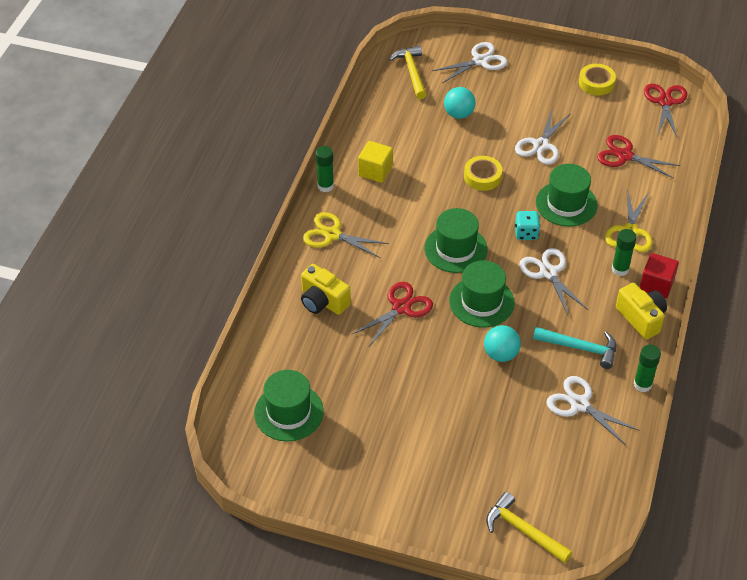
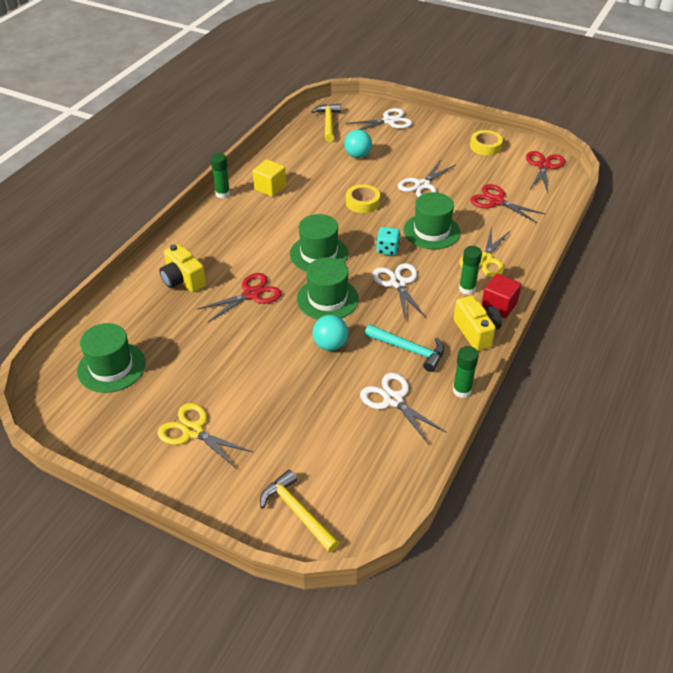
camera: 10 degrees right, 5 degrees down
yellow scissors [303,212,389,258] -> yellow scissors moved to [157,403,253,469]

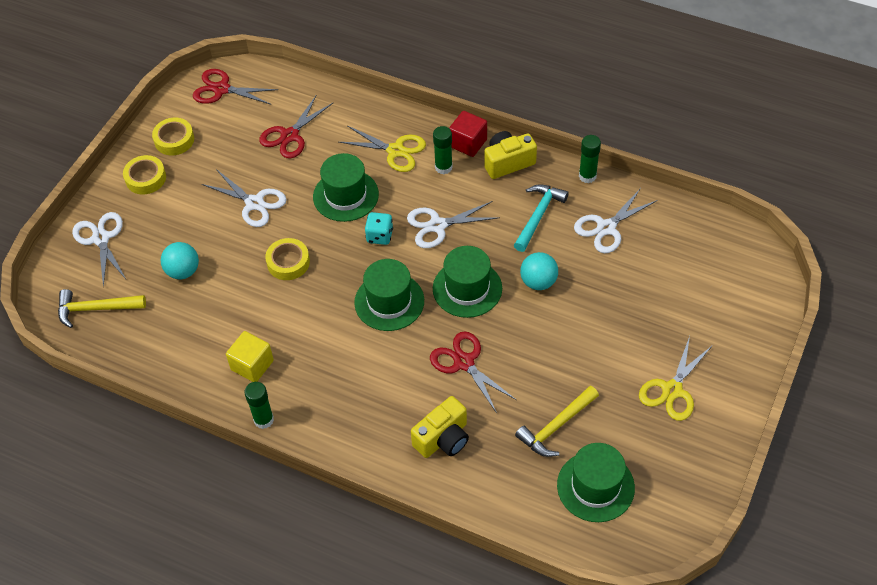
camera: 90 degrees left, 10 degrees up
yellow hammer [260,470,340,553] -> yellow hammer moved to [515,386,599,457]
none -> yellow tape [123,155,166,195]

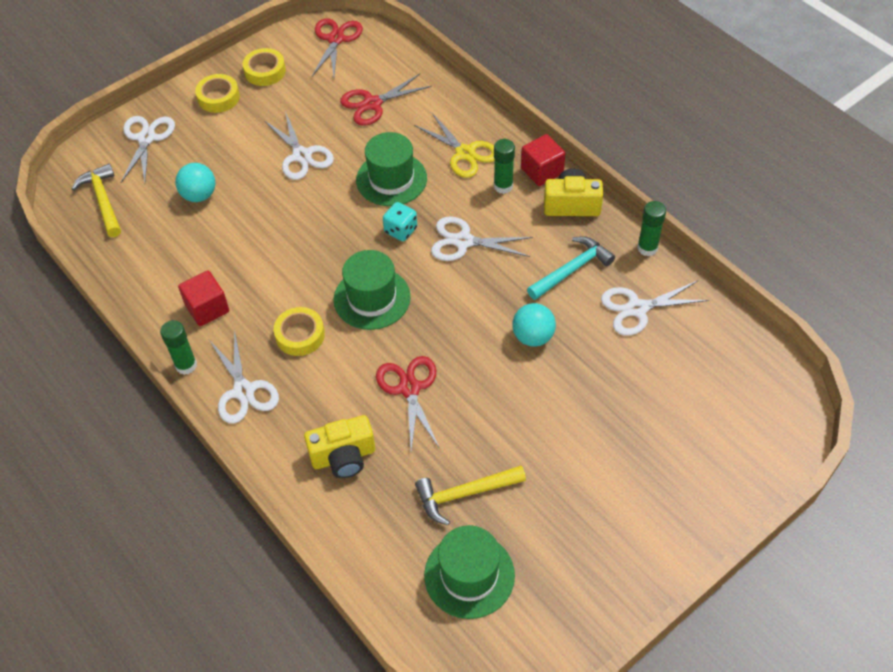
camera: 25 degrees right, 0 degrees up
yellow hammer [58,289,146,328] -> yellow hammer turned 45 degrees clockwise [72,164,121,237]
red scissors [193,69,278,105] -> red scissors turned 60 degrees clockwise [312,18,363,77]
yellow cube [226,331,274,382] -> red cube [178,270,229,326]
yellow tape [265,238,310,280] -> yellow tape moved to [274,307,325,356]
green hat [433,246,502,318] -> none
yellow scissors [639,336,713,421] -> none
none -> white scissors [209,329,279,424]

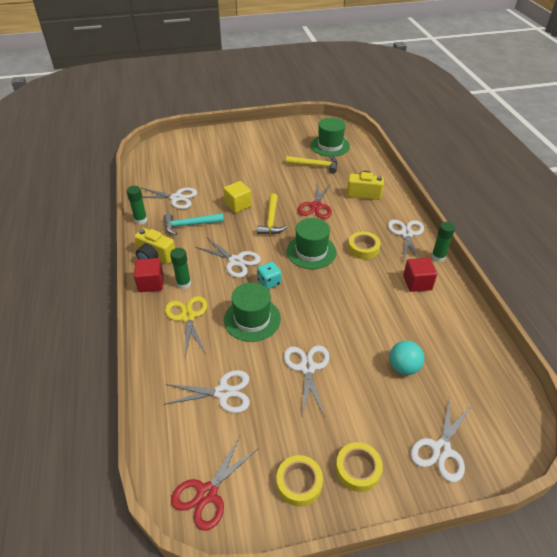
camera: 155 degrees left, 10 degrees down
yellow hammer [72,164,121,237] -> yellow hammer moved to [257,193,287,234]
red scissors [340,74,432,126] -> white scissors [163,370,250,413]
turquoise ball [512,303,556,347] -> yellow cube [223,181,252,213]

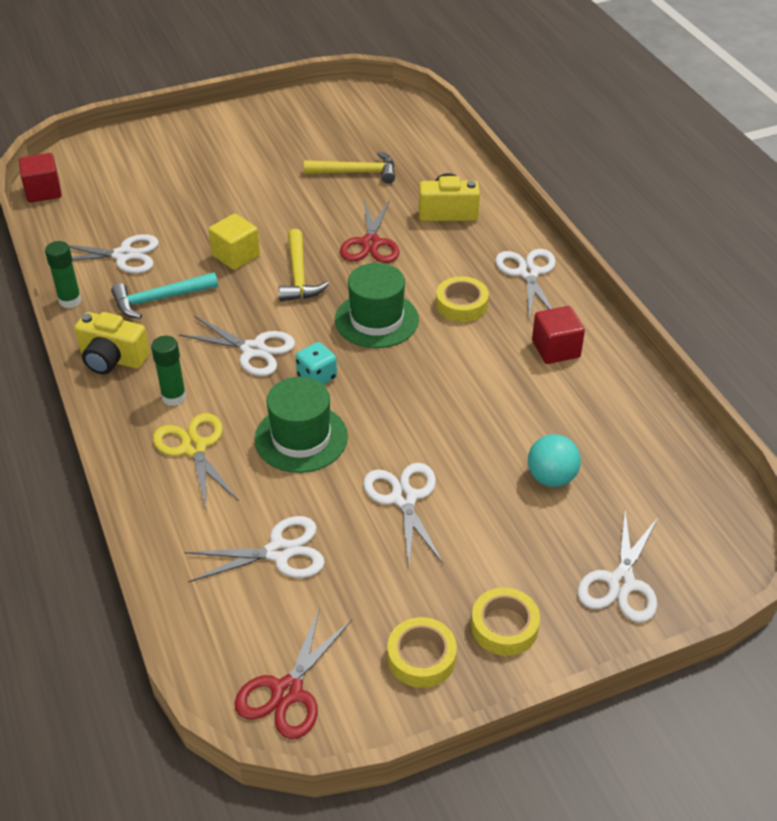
camera: 10 degrees left, 0 degrees up
red cube [134,258,164,292] -> red cube moved to [19,153,62,203]
green hat [311,118,350,157] -> none
green glue stick [431,222,455,262] -> none

